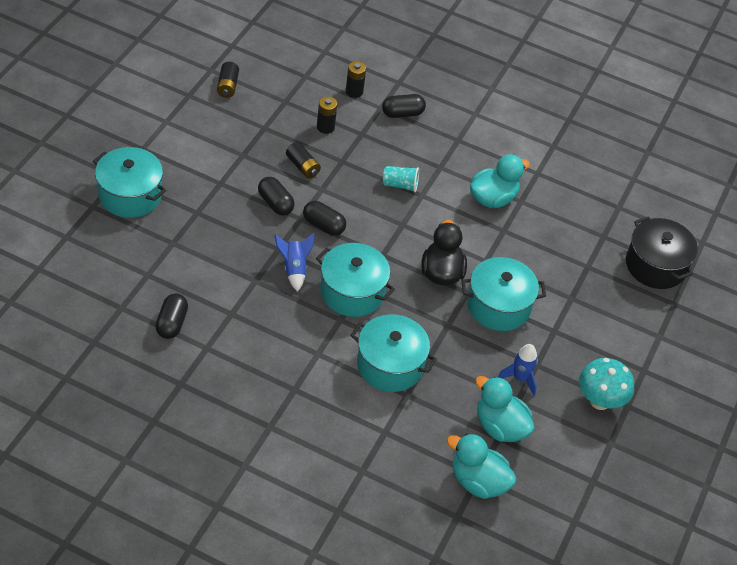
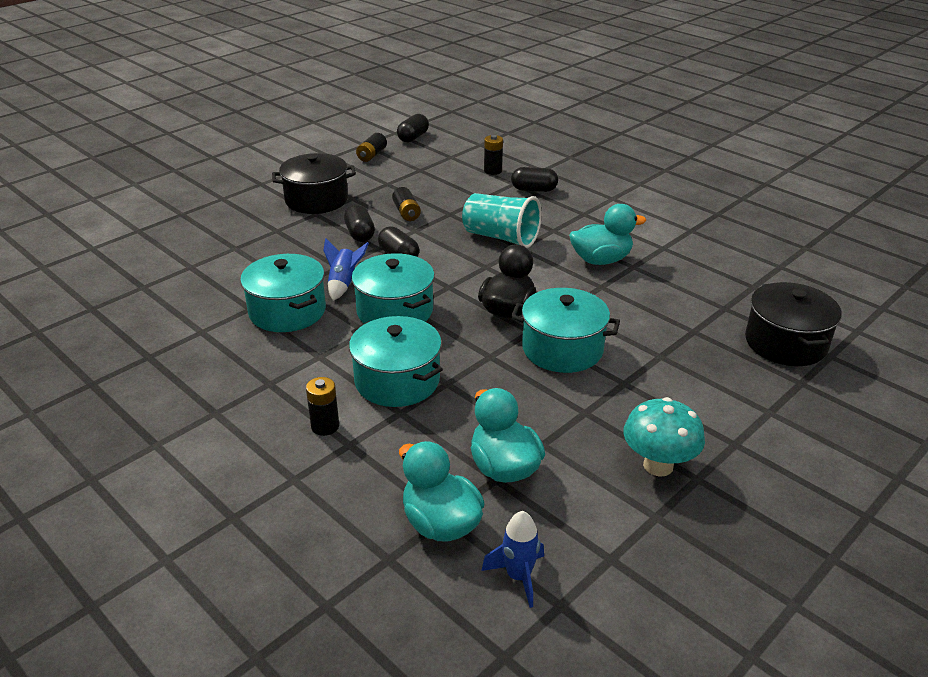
camera: 25 degrees right, 15 degrees down
turquoise pot [93,147,166,218] -> turquoise pot moved to [240,254,326,332]
black capsule [155,294,188,339] -> black capsule moved to [397,114,429,143]
black battery [317,97,337,134] -> black battery moved to [306,377,339,436]
turquoise cup [383,166,419,192] -> turquoise cup [462,193,542,248], size x1.82
blue rocket [498,344,538,396] -> blue rocket moved to [481,511,544,608]
none -> black pot [272,153,356,214]

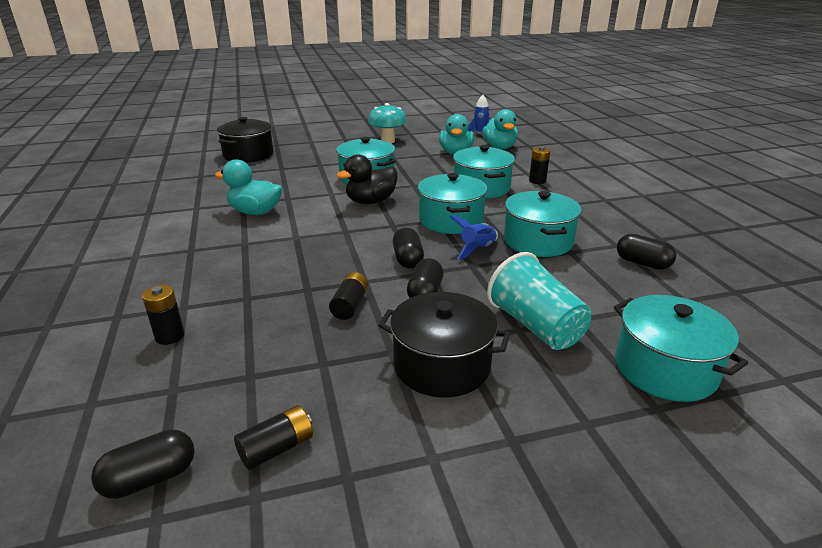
camera: 150 degrees left, 5 degrees down
turquoise cup [462,193,542,248] -> turquoise cup moved to [487,252,591,350]
black capsule [511,167,558,192] -> black capsule moved to [617,234,676,270]
none -> turquoise pot [614,295,748,402]

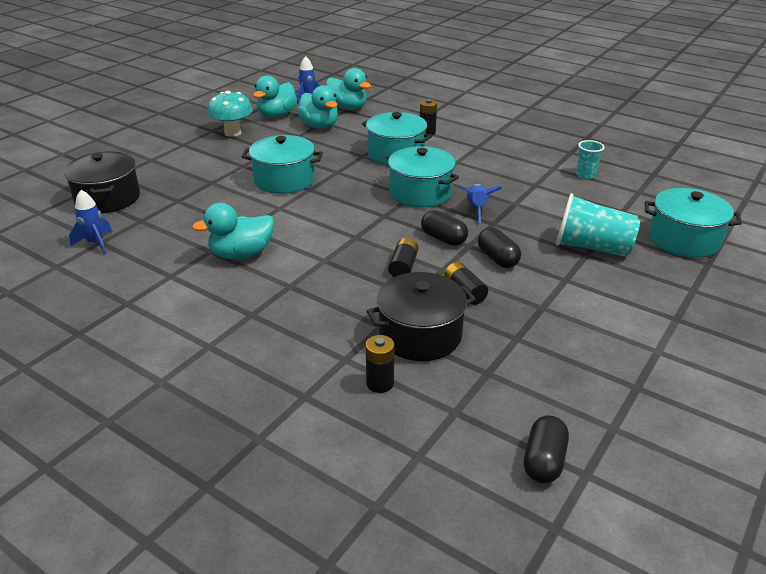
camera: 40 degrees left, 5 degrees up
black battery [234,405,313,470] -> black battery moved to [388,238,418,277]
black duck [337,154,398,204] -> none
black pot [378,292,510,397] -> black pot moved to [367,272,476,361]
turquoise pot [504,191,582,257] -> none
black capsule [617,234,676,270] -> turquoise cup [576,140,604,180]
none -> blue rocket [69,190,112,254]
none -> turquoise duck [253,75,297,118]

